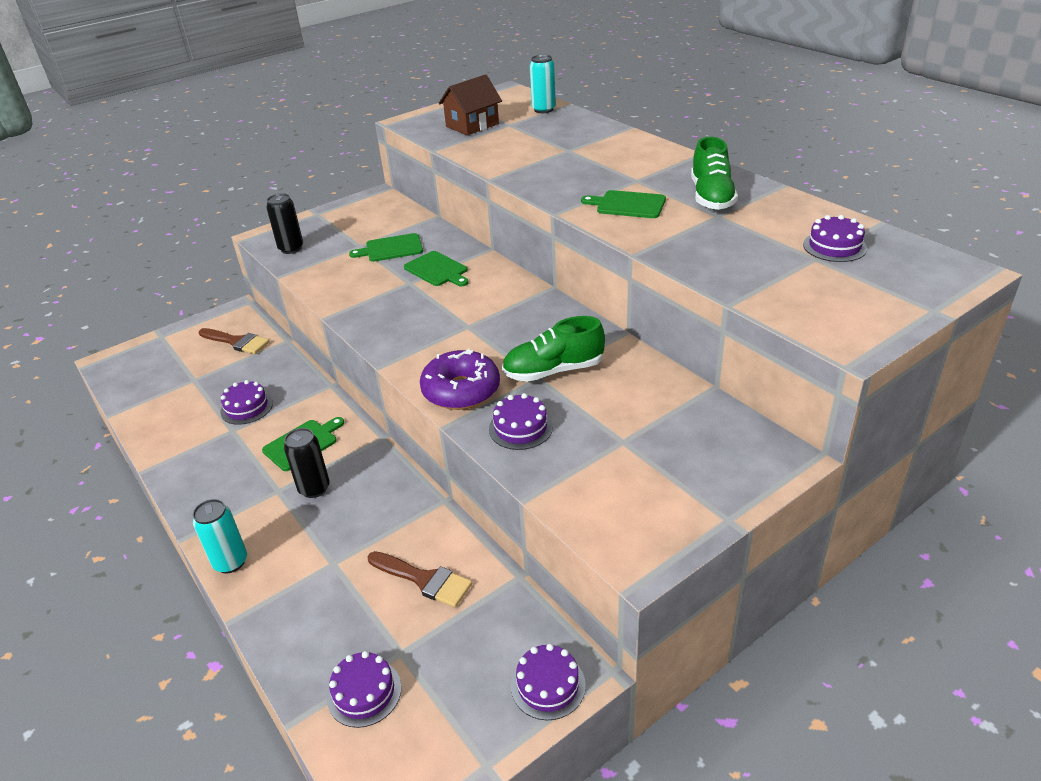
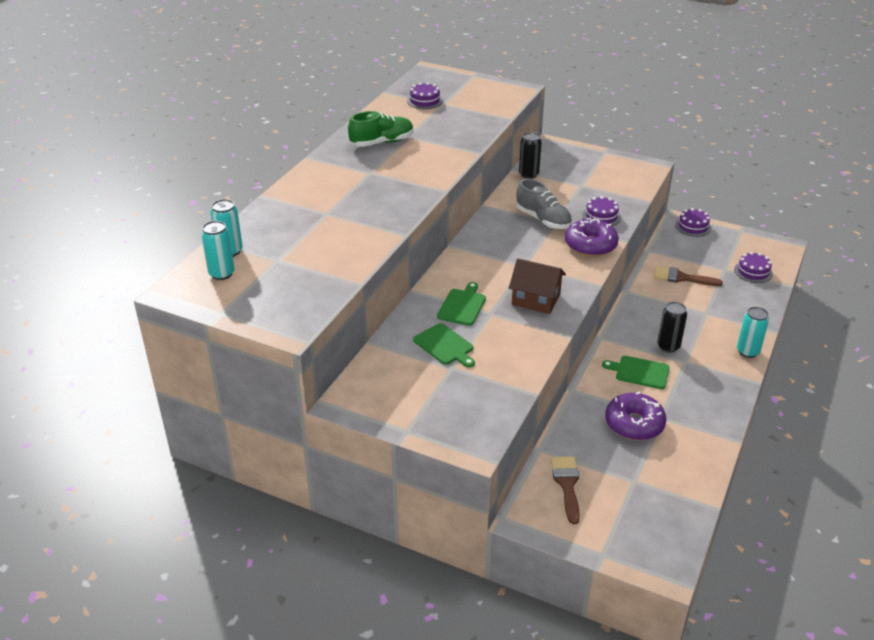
camera: 120 degrees left, 0 degrees up
purple cake [220,380,273,425] -> purple donut [605,391,667,440]
black can [266,193,303,254] -> black can moved to [519,132,542,179]
brown brush [368,551,472,608] -> brown brush turned 75 degrees counterclockwise [654,266,723,286]
brown house [439,74,502,135] -> brown house moved to [509,258,566,314]
green shoe [502,316,605,382] -> grey shoe [516,179,572,229]
green cutting board [581,190,666,218] -> none
none -> turquoise can [201,221,235,280]

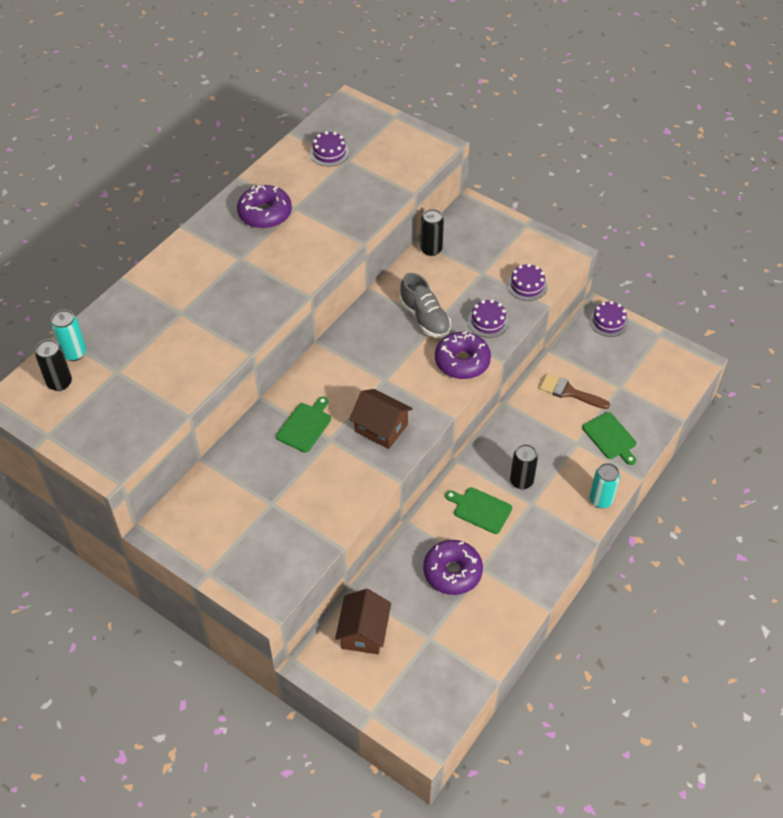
camera: 10 degrees right, 15 degrees up
turquoise can [201,221,235,280] -> black can [35,339,72,391]
green shoe [348,111,413,147] -> purple donut [237,185,292,229]
green cutting board [413,323,475,367] -> green cutting board moved to [582,412,636,465]
brown brush [551,456,580,524] -> brown house [335,589,391,654]
purple cake [734,252,773,283] -> purple cake moved to [507,263,548,301]

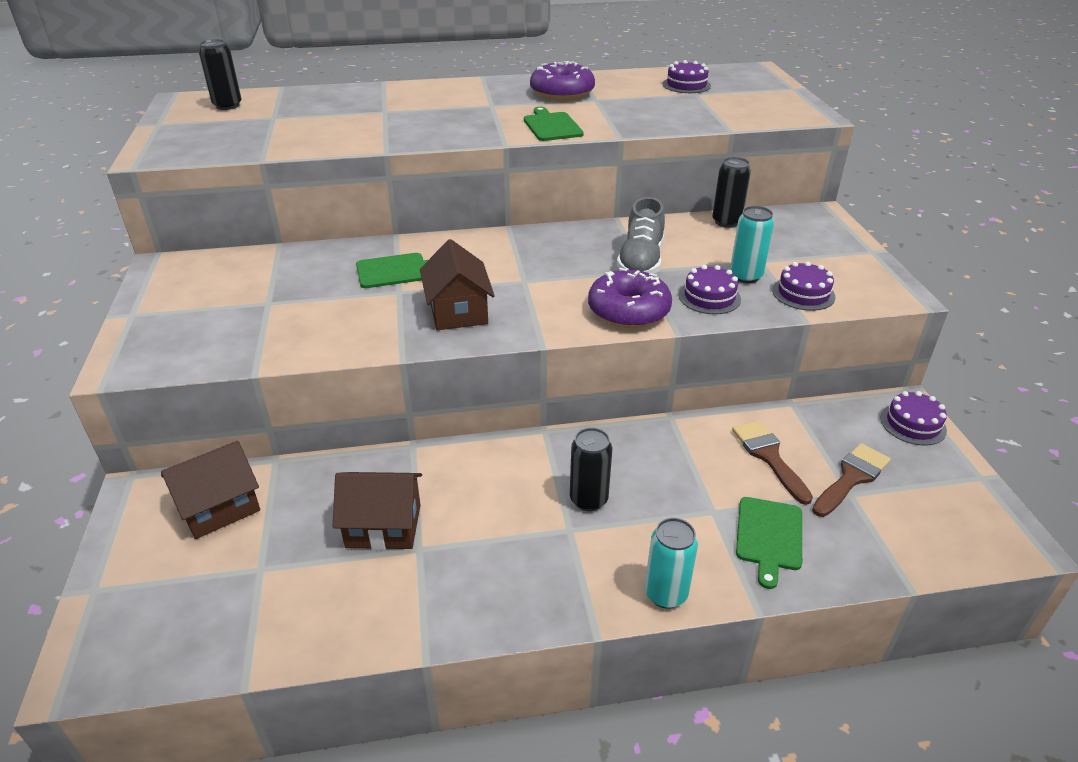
camera: 45 degrees right, 15 degrees down
turquoise can [51,310,86,361] -> turquoise can moved to [730,206,774,283]
purple donut [423,540,483,595] -> brown house [333,472,422,550]
green cutting board [445,487,512,534] -> green cutting board moved to [524,107,584,141]
none -> brown brush [812,443,891,517]

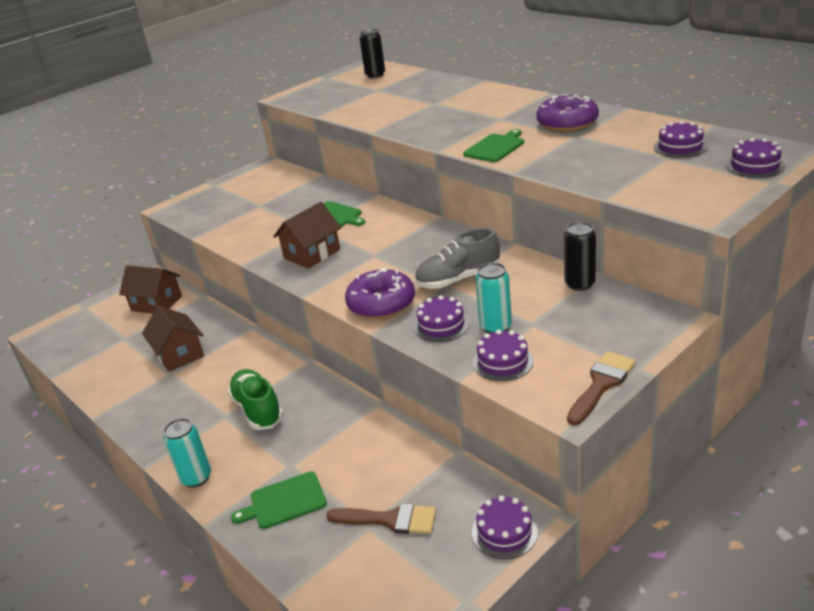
camera: 60 degrees right, 5 degrees down
black can [570,428,612,511] -> green shoe [228,369,283,430]
brown brush [732,421,813,505] -> brown brush moved to [567,351,636,425]
none -> purple cake [726,138,785,178]

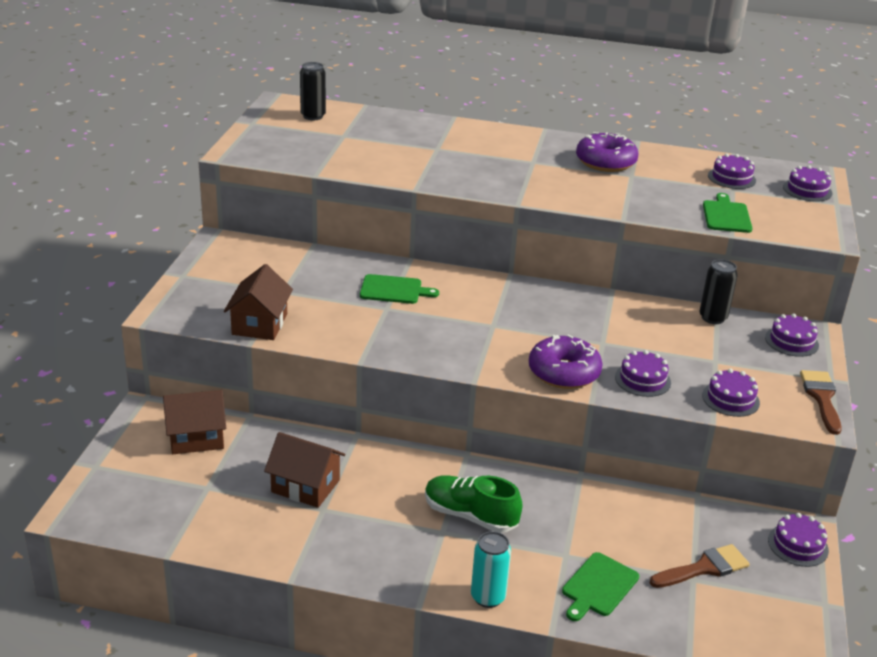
camera: 40 degrees left, 0 degrees up
brown house [273,202,342,269] -> brown house moved to [224,264,293,340]
grey shoe [415,228,500,289] -> none
green cutting board [463,129,524,162] -> green cutting board moved to [703,193,752,233]
turquoise can [476,262,512,334] -> none
none -> purple cake [765,314,819,357]

